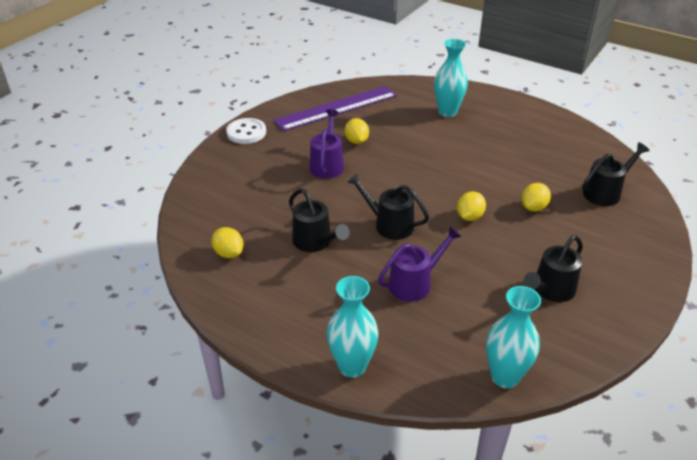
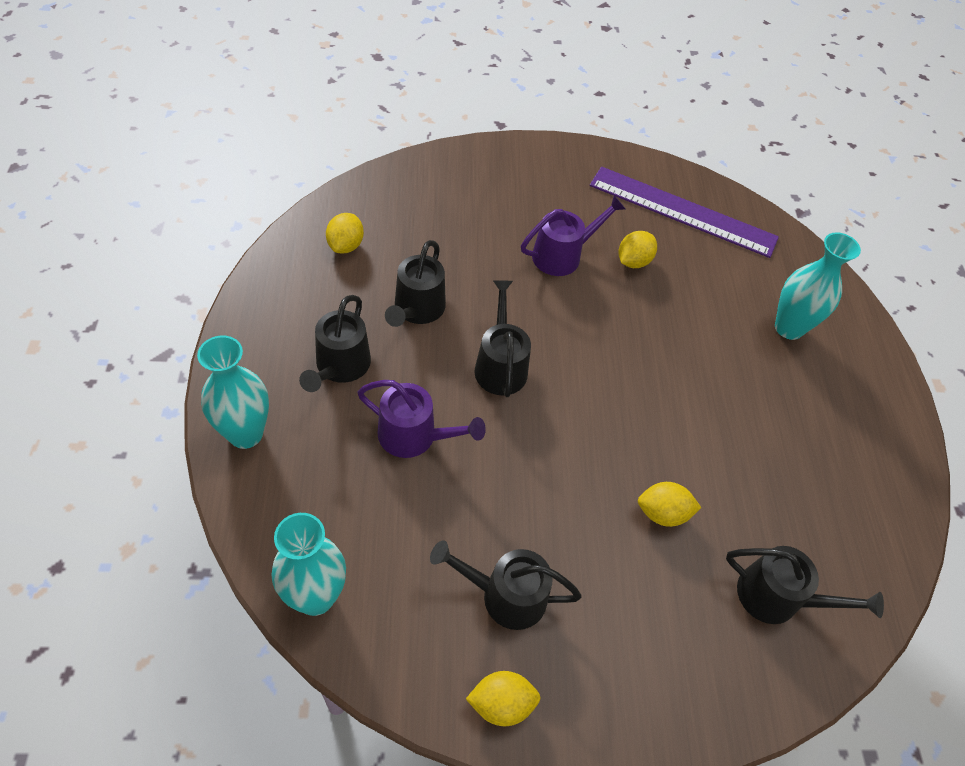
camera: 50 degrees right, 15 degrees up
white button [226,118,266,144] -> none
yellow lemon [457,191,486,221] -> yellow lemon moved to [466,671,541,726]
none -> black watering can [299,295,371,392]

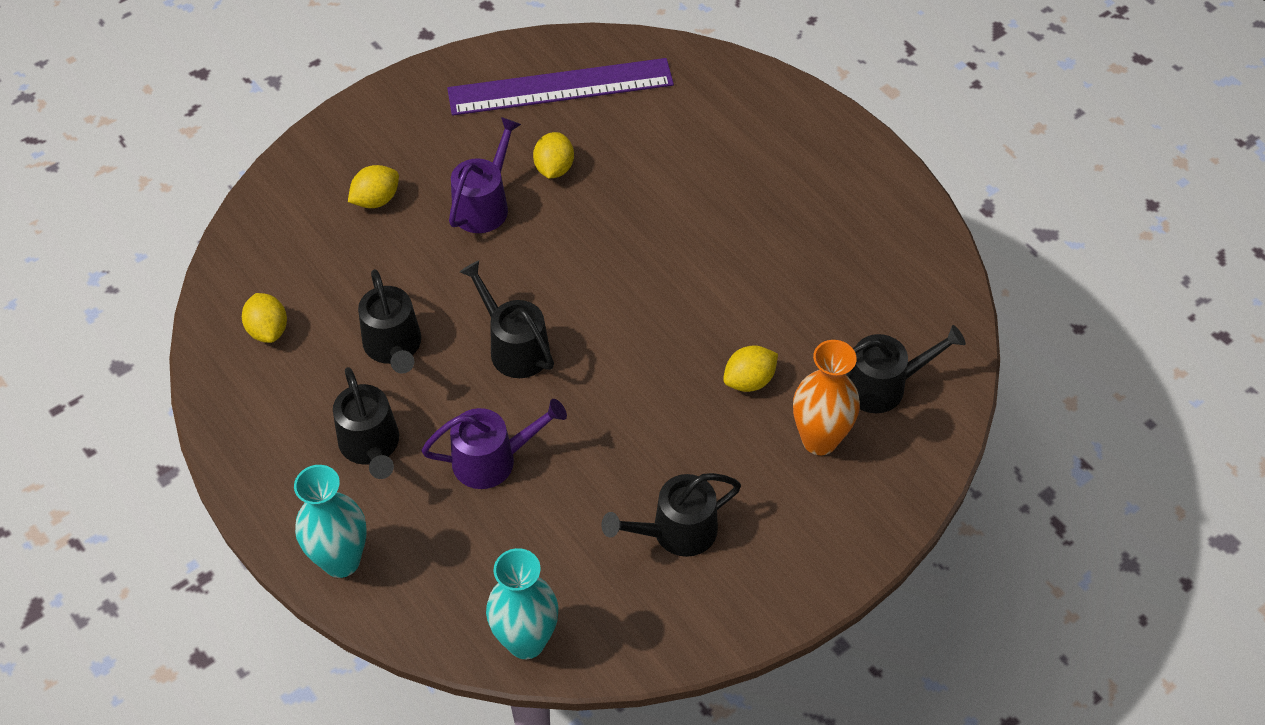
camera: 30 degrees left, 0 degrees up
yellow lemon [466,671,541,726] -> yellow lemon moved to [348,165,399,208]
turquoise vase [775,232,861,340] -> none
none -> orange vase [793,340,860,455]

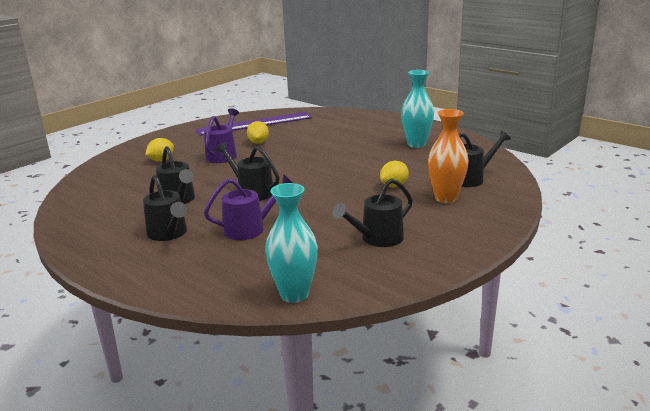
camera: 10 degrees left, 30 degrees down
yellow lemon [242,293,287,343] -> none
turquoise vase [294,465,367,578] -> turquoise vase moved to [401,70,434,148]

